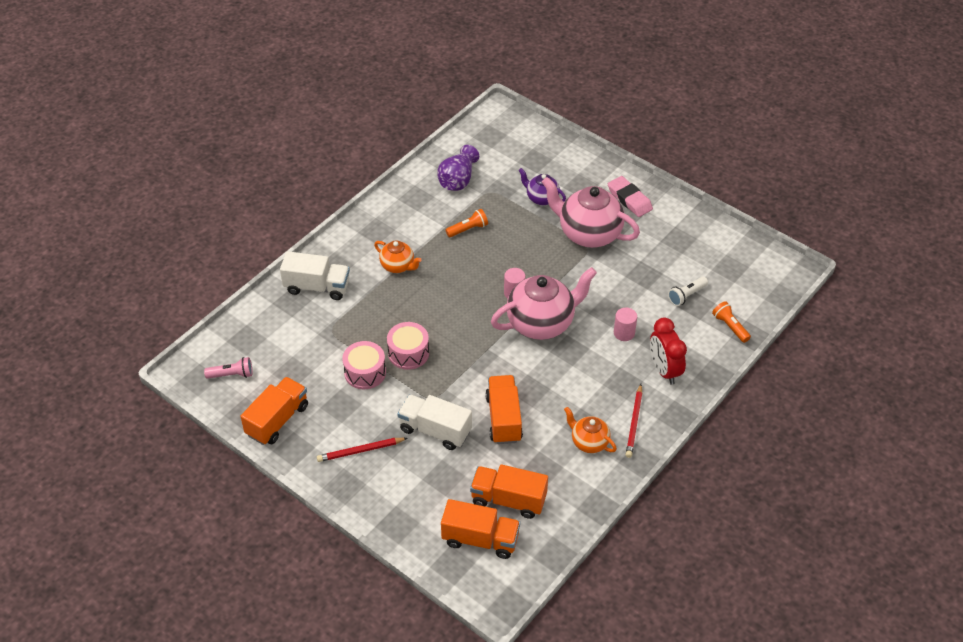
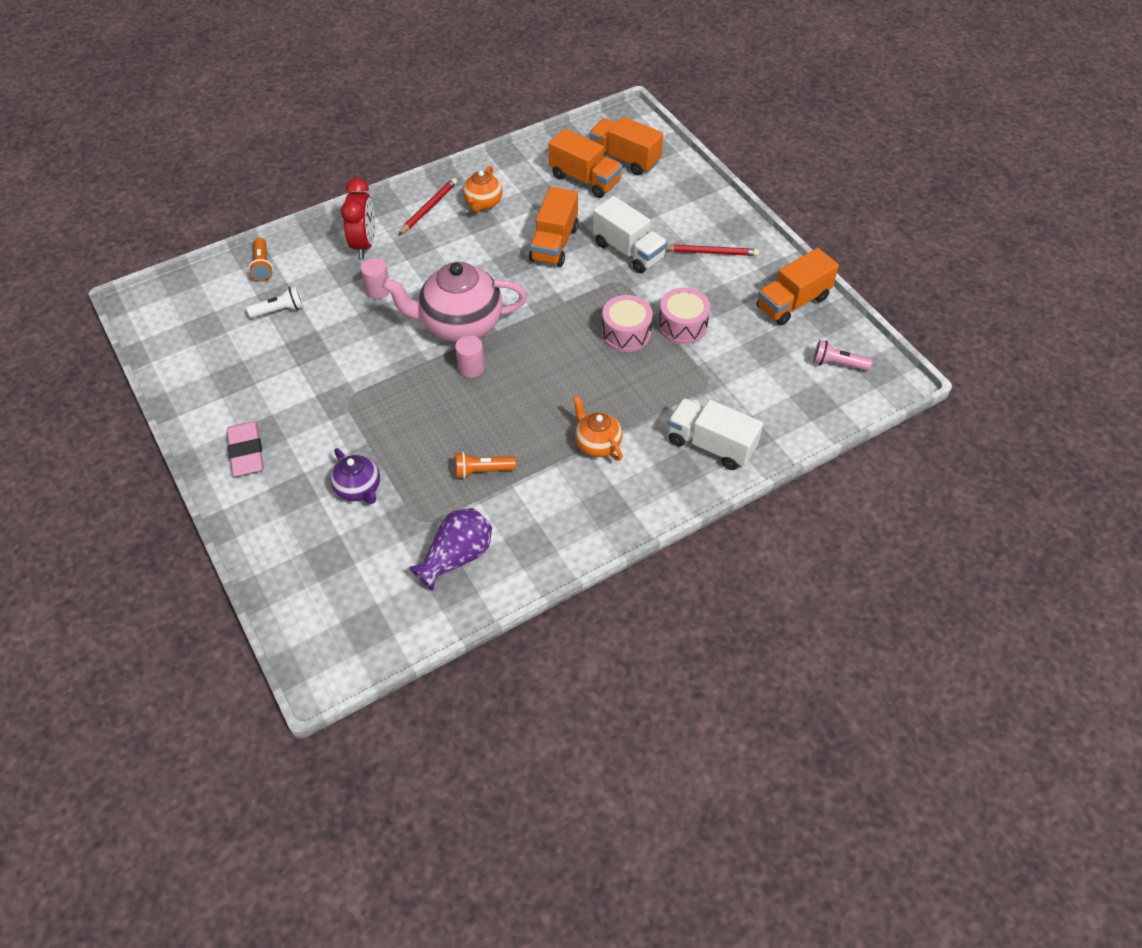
camera: 160 degrees left, 5 degrees up
pink teapot [542,177,640,248] -> none
orange teapot [564,407,617,453] -> orange teapot turned 45 degrees clockwise [463,166,503,212]

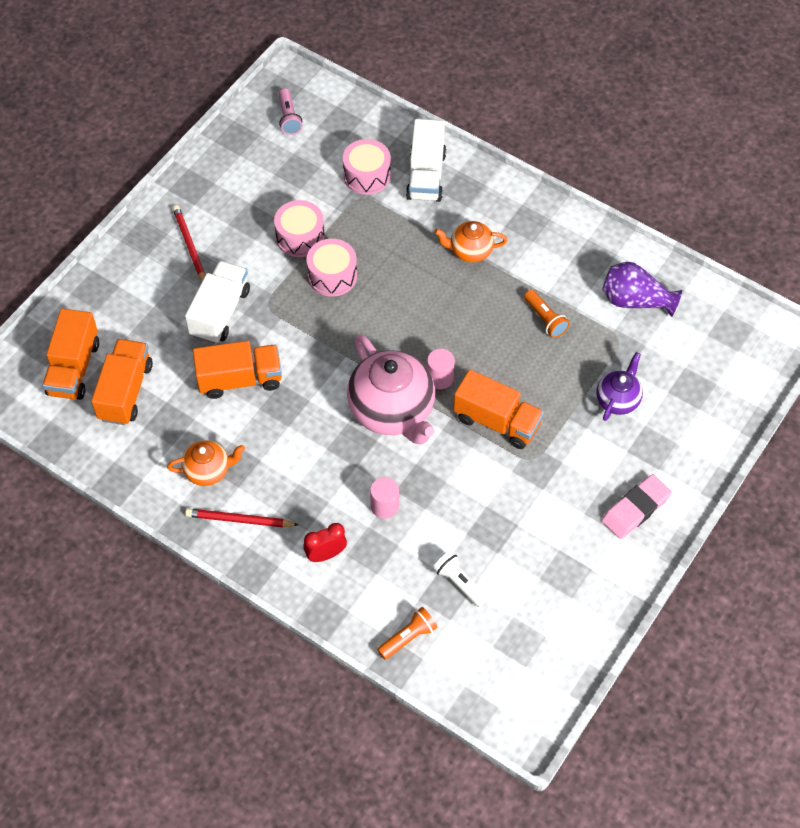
camera: 115 degrees left, 5 degrees up
red clock [341,178,375,258] -> red clock [303,523,347,562], size x0.65
orange teapot [573,395,622,461] -> orange teapot turned 60 degrees clockwise [434,221,507,262]
orange truck [756,248,839,326] -> orange truck moved to [453,370,544,449]
none -> pink drum [343,139,391,195]

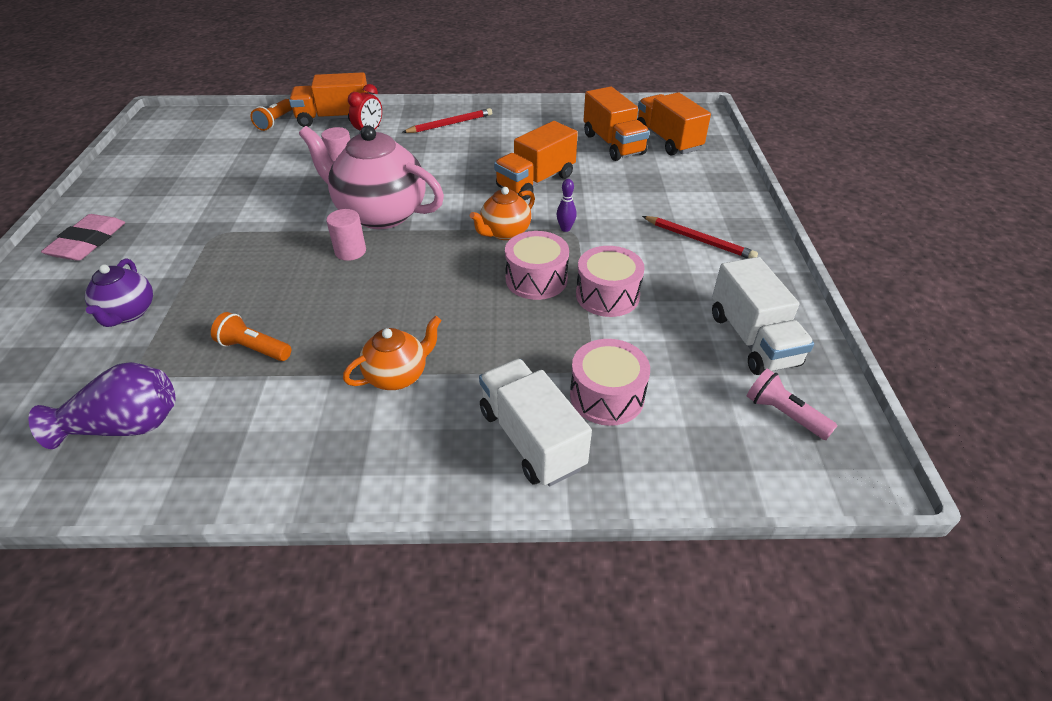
camera: 145 degrees right, 15 degrees down
orange teapot [167,440,245,486] -> orange teapot moved to [470,187,535,240]
white truck [185,261,250,344] -> white truck moved to [712,257,814,375]
white flashlight [433,551,488,607] -> none
orange truck [453,370,544,449] -> orange truck moved to [289,72,368,127]
none -> purple bowling pin [557,179,577,232]

